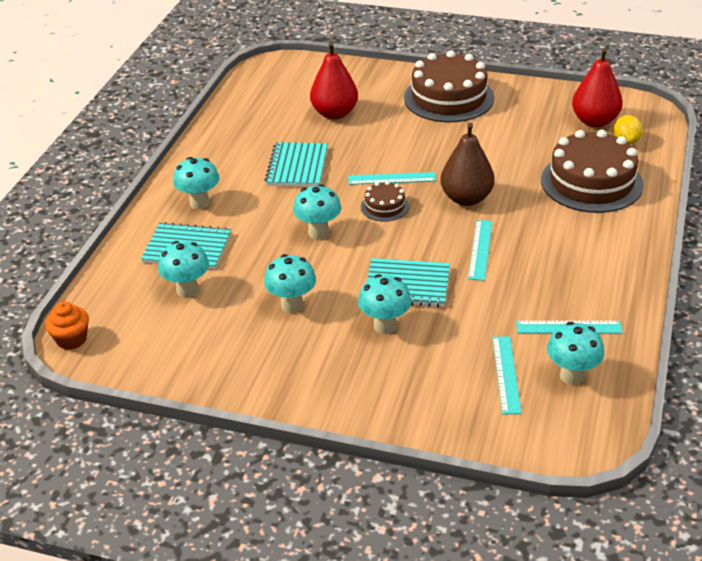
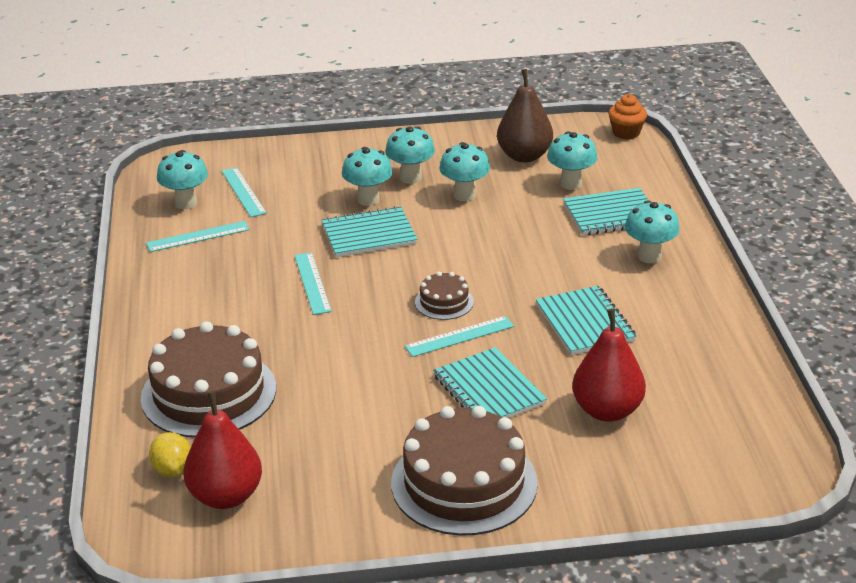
camera: 155 degrees right, 5 degrees down
turquoise mushroom [293,184,341,240] -> turquoise mushroom moved to [385,127,435,184]
brown pear [440,123,495,206] -> brown pear moved to [497,69,553,163]
none -> turquoise notebook [433,347,547,418]

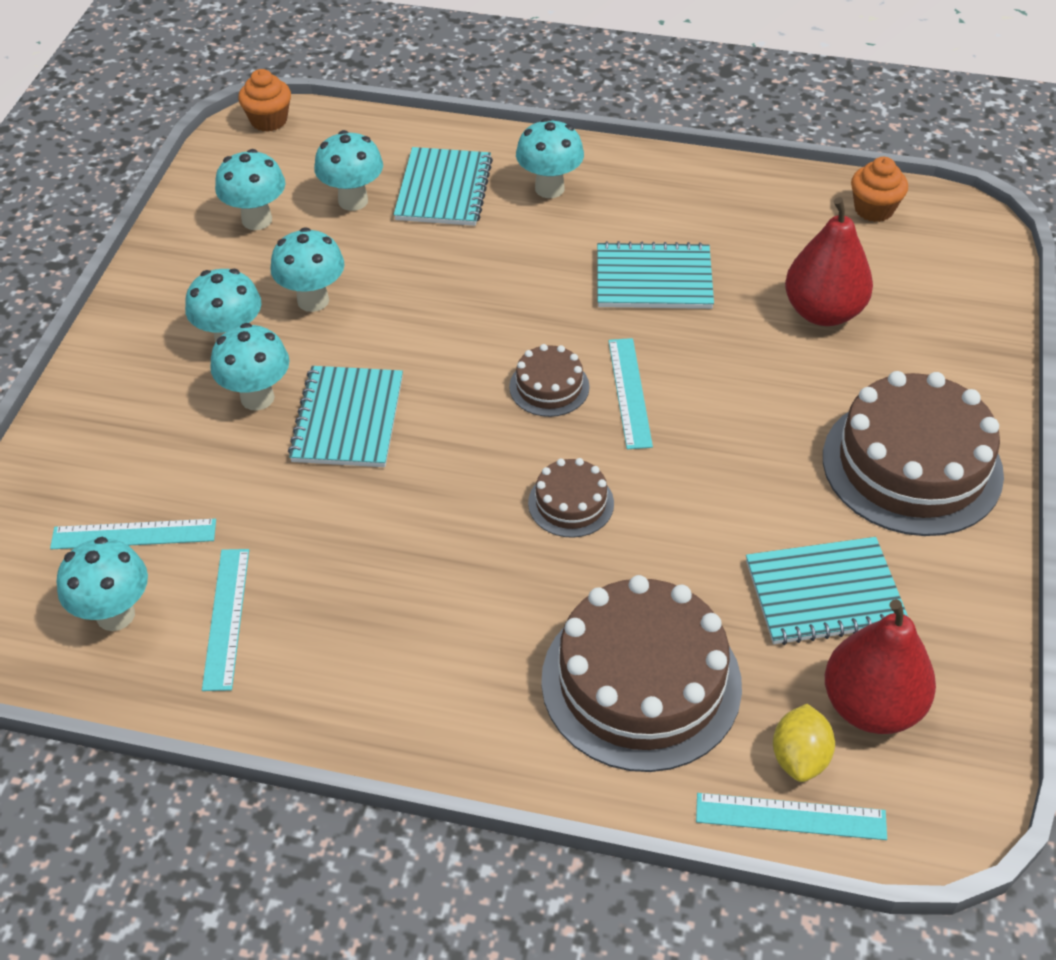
camera: 70 degrees left, 15 degrees up
yellow lemon [149,432,191,477] -> yellow lemon turned 75 degrees counterclockwise [773,704,835,782]
turquoise ruler [294,252,332,315] -> turquoise ruler moved to [696,793,887,840]
turquoise notebook [433,347,547,418] -> turquoise notebook moved to [746,537,908,645]
brown pear [497,69,553,163] -> turquoise mushroom [215,149,285,230]
none -> brown cake [528,458,614,538]
none -> orange cupcake [851,157,908,222]

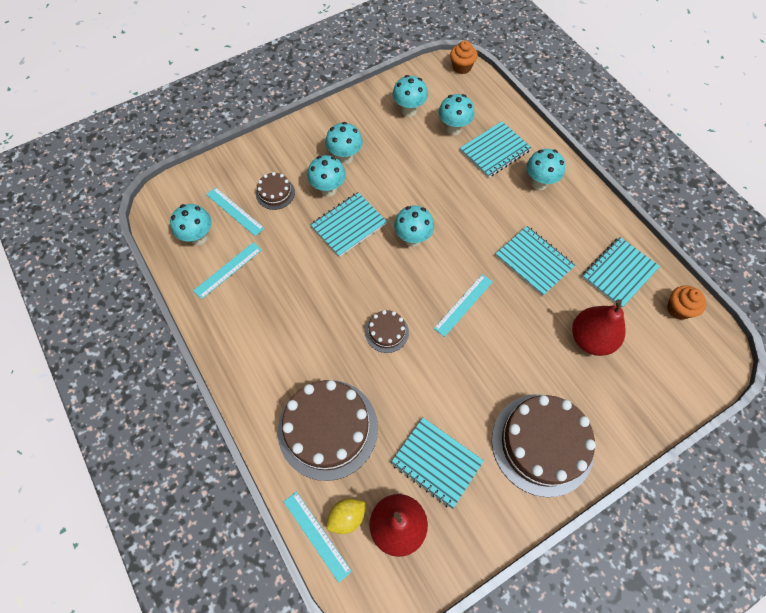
camera: 45 degrees right, 15 degrees up
turquoise mushroom [270,227,345,312] -> turquoise mushroom moved to [394,205,434,247]
brown cake [509,344,590,417] -> brown cake moved to [256,172,295,210]
none -> turquoise notebook [582,237,660,308]

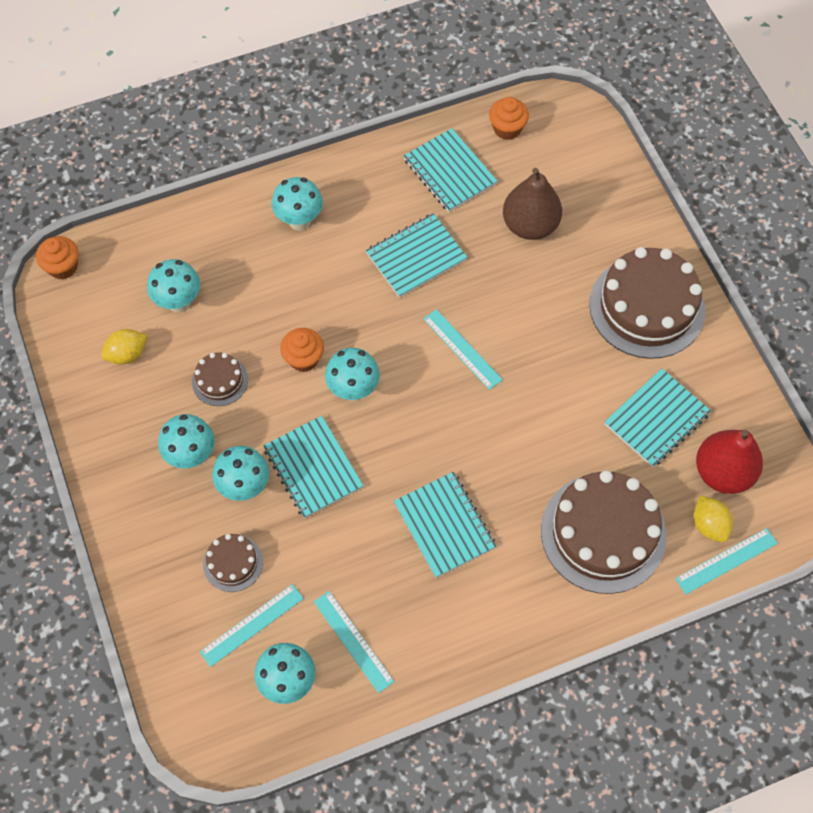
camera: 80 degrees left, 0 degrees up
brown cake [365,310,409,353] -> brown cake moved to [192,352,248,406]
turquoise mushroom [392,75,428,117] -> yellow lemon [101,329,148,364]
turquoise notebook [460,121,532,178] -> turquoise notebook moved to [394,472,496,578]
red pear [572,299,626,356] -> brown pear [503,168,562,240]
none -> orange cupcake [280,328,324,372]

